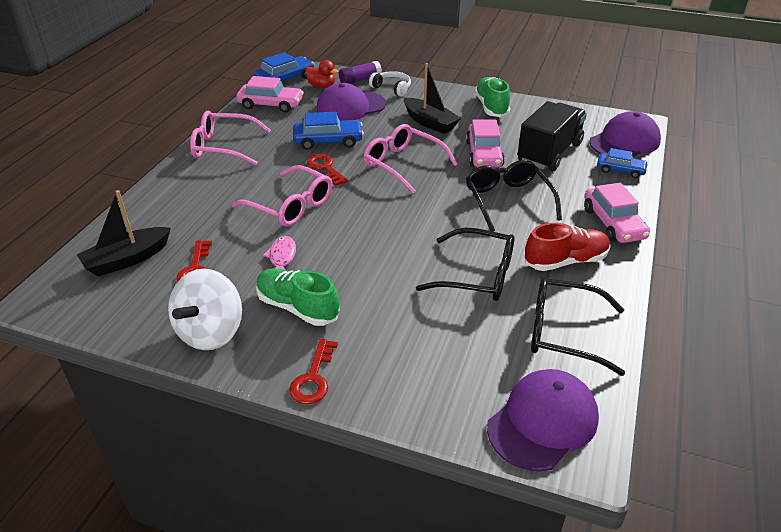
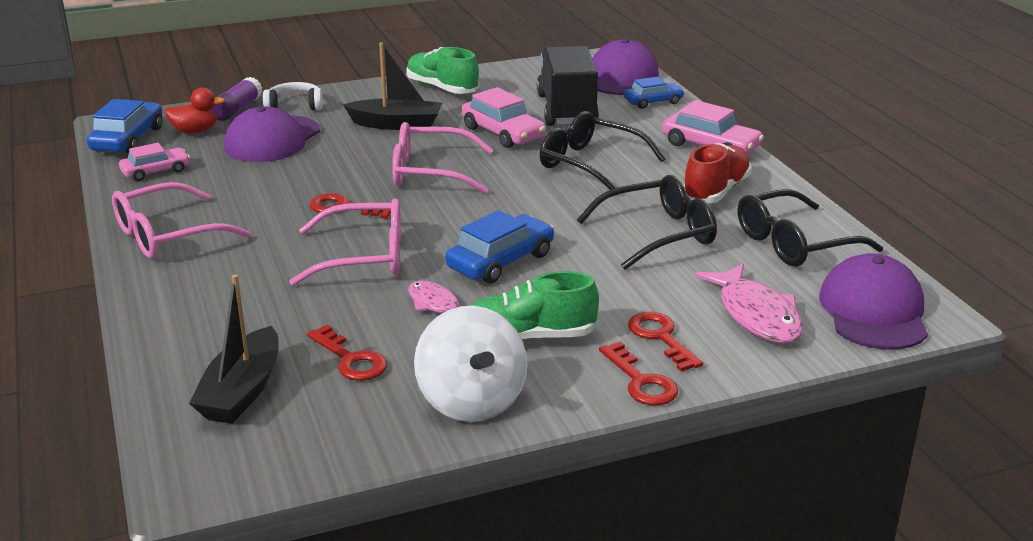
camera: 40 degrees left, 10 degrees down
pink car [236,76,304,112] -> pink car [119,143,190,181], size x0.65
blue car [293,112,364,150] -> blue car moved to [445,210,554,283]
none -> red key [628,312,703,372]
none -> pink fish [695,264,803,343]

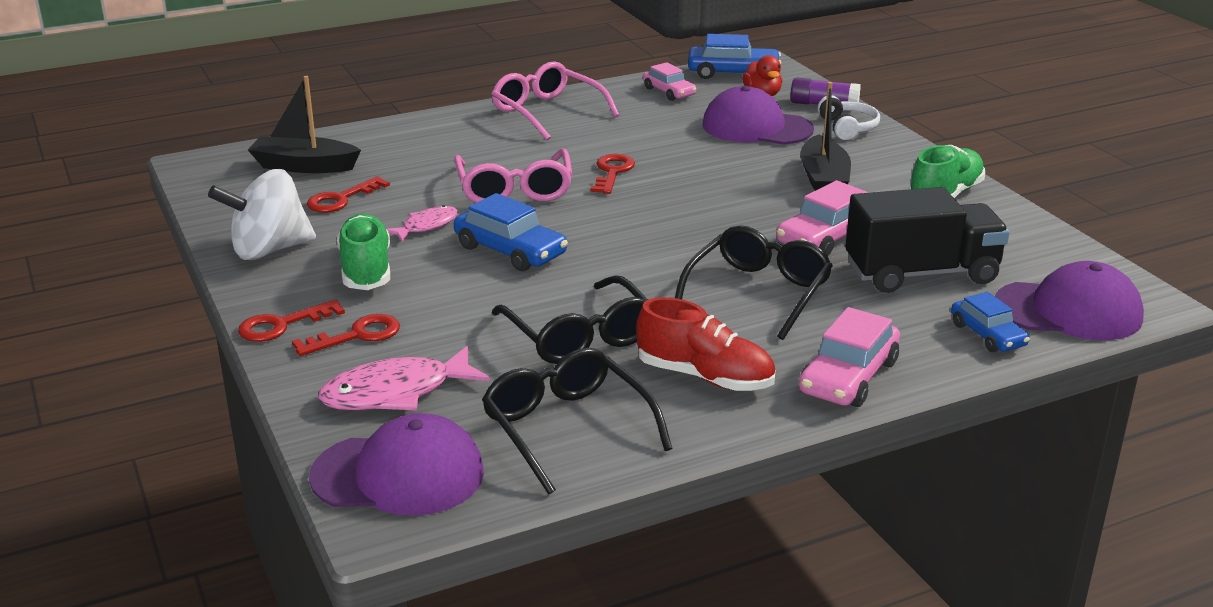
camera: 85 degrees right, 0 degrees up
pink glasses [392,122,493,194] -> none

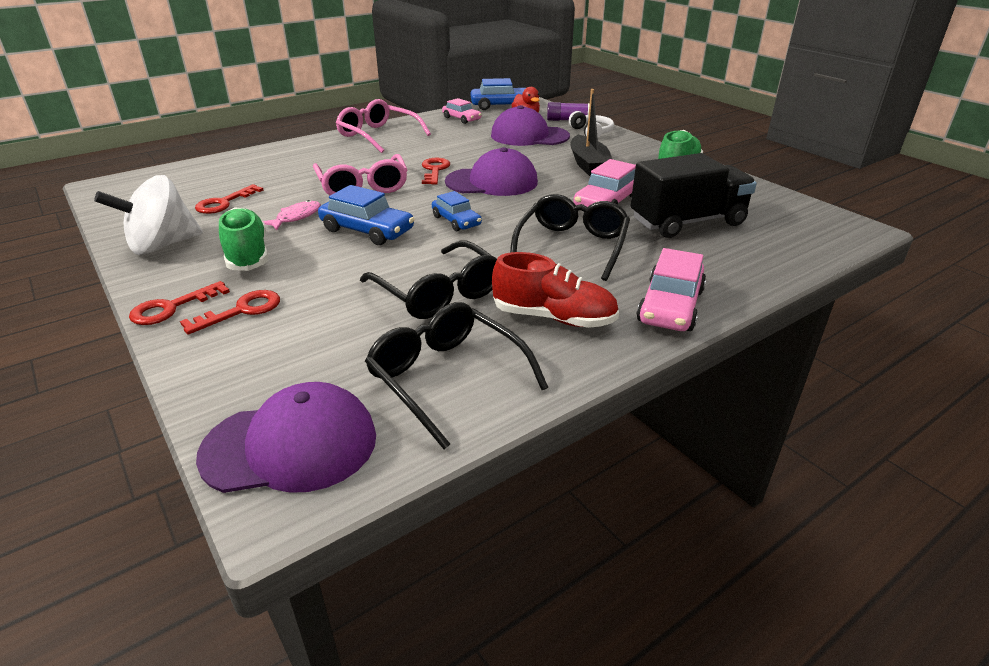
camera: 10 degrees left, 5 degrees up
black boat [248,76,361,173] -> none
pink fish [318,346,490,410] -> none
blue car [951,292,1030,352] -> blue car moved to [432,191,482,231]
purple cap [995,261,1144,340] -> purple cap moved to [445,147,538,196]

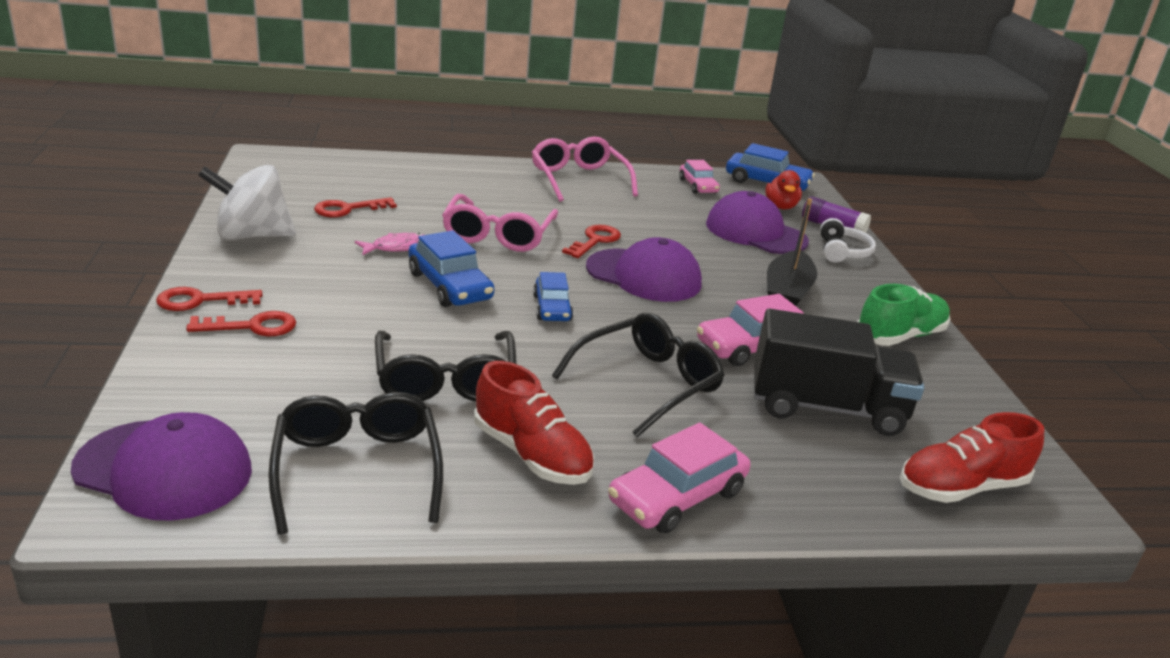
camera: 25 degrees right, 5 degrees down
green shoe [219,207,268,271] -> none
none -> red shoe [900,412,1044,503]

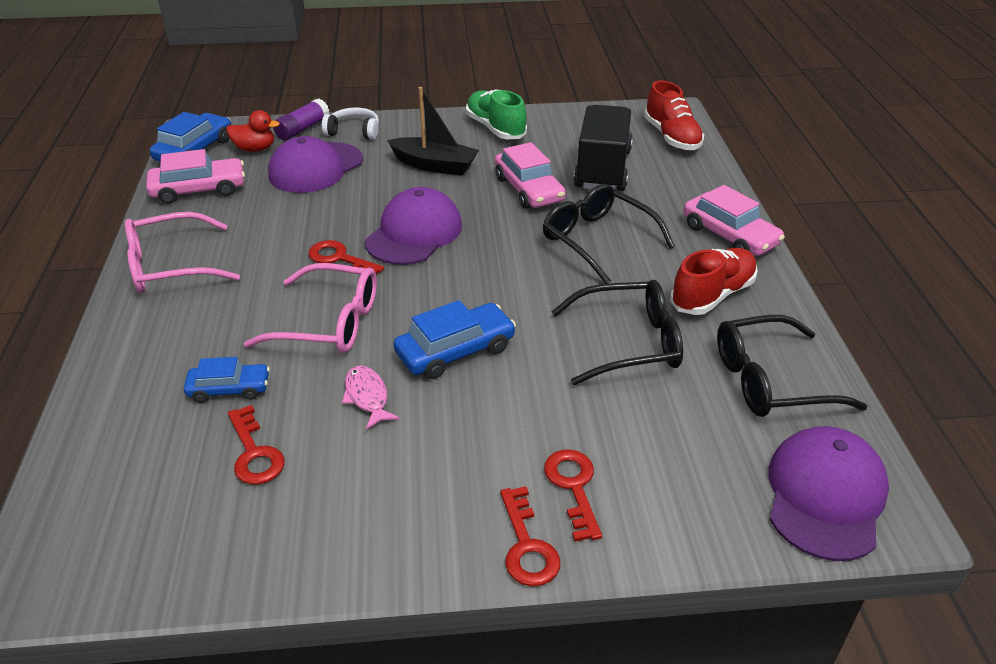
camera: 85 degrees left, 10 degrees up
white spinning top [198,165,296,240] -> none
blue car [533,272,573,321] -> blue car moved to [184,357,270,403]
pink car [679,160,720,194] -> pink car [146,149,245,204], size x1.54

